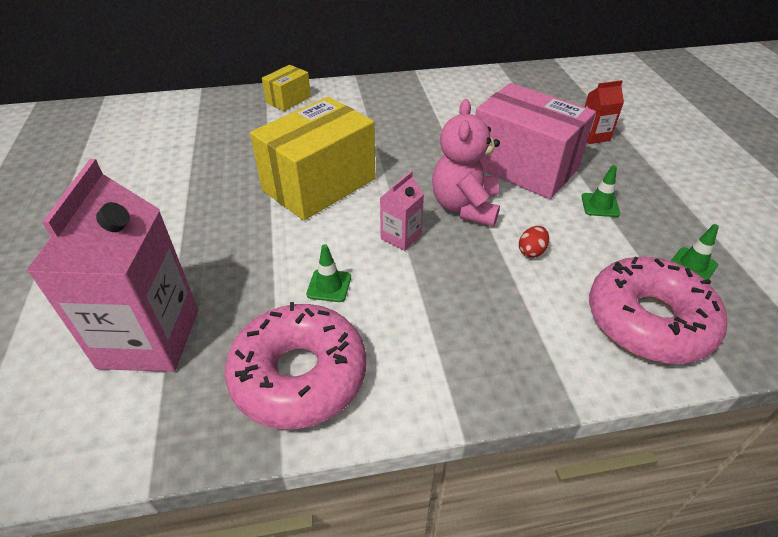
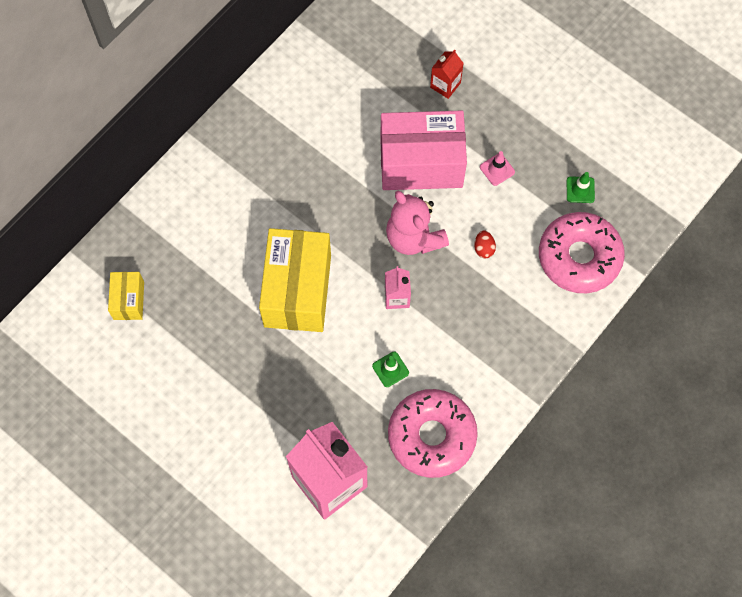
camera: 40 degrees left, 25 degrees up
yellow box [262,65,311,111] -> yellow box moved to [108,272,144,320]
green traffic cone [582,165,620,217] -> pink traffic cone [480,151,515,186]

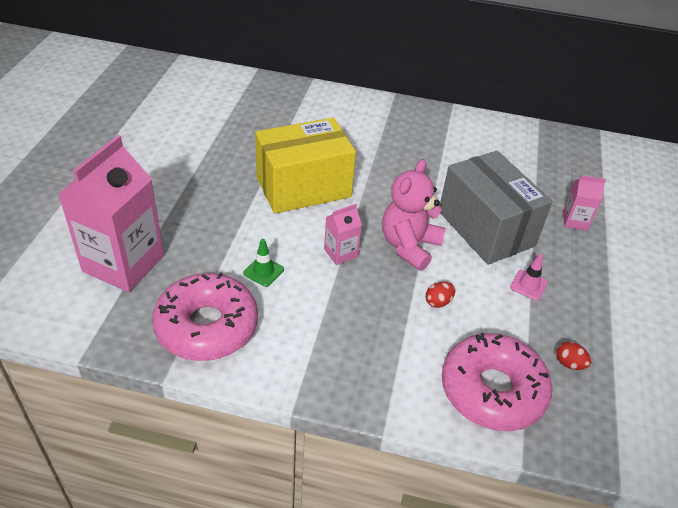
camera: 60 degrees right, 25 degrees down
yellow box [108,272,144,320] -> none
pink box [380,111,467,190] -> grey box [440,151,552,265]
red carton [430,49,464,99] -> pink carton [563,175,606,231]
green traffic cone [567,172,595,203] -> red egg [556,342,591,370]

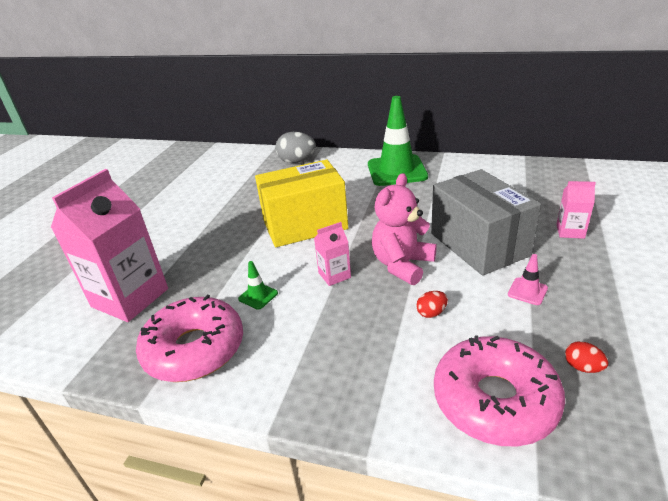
camera: 10 degrees right, 10 degrees down
none -> grey egg [275,132,316,163]
none -> green traffic cone [368,96,428,186]

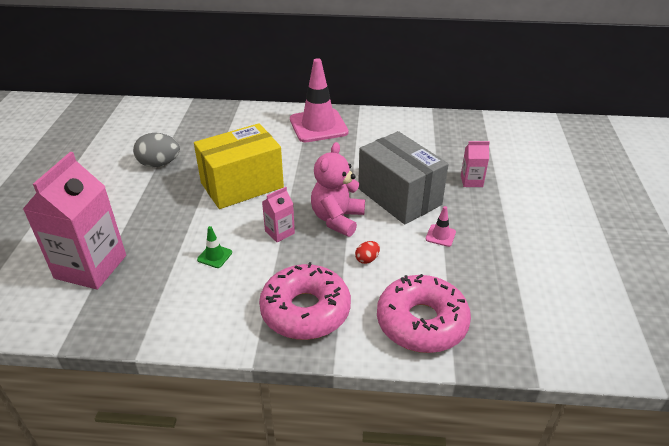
camera: 15 degrees left, 5 degrees up
pink donut [136,295,243,382] -> pink donut moved to [259,262,351,340]
grey egg [275,132,316,163] -> grey egg moved to [133,133,180,167]
green traffic cone [368,96,428,186] -> pink traffic cone [290,58,349,142]
red egg [565,341,608,373] -> none

